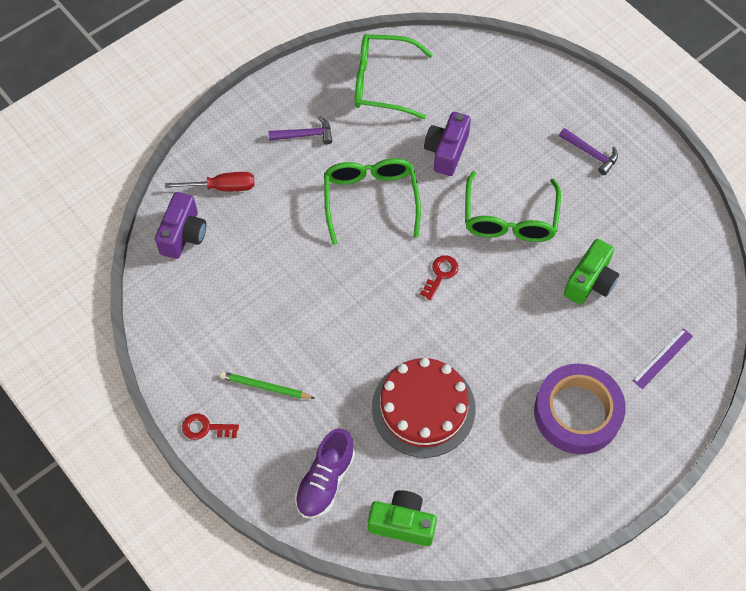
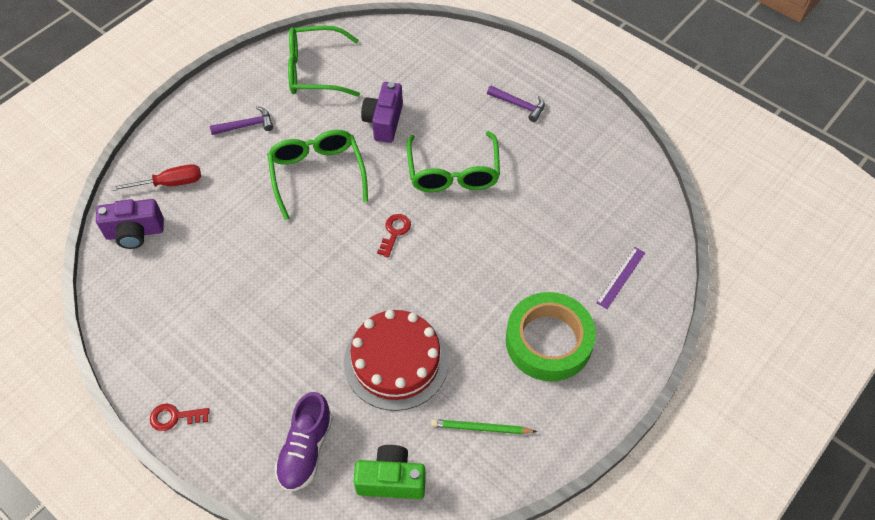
camera: 10 degrees left, 5 degrees down
purple camera [155,192,206,259] -> purple camera turned 75 degrees clockwise [96,199,164,249]
green pencil [220,371,315,399] -> green pencil moved to [431,419,537,434]
purple tape [534,363,626,454] -> green tape [506,292,596,382]
green camera [564,239,619,305] -> none

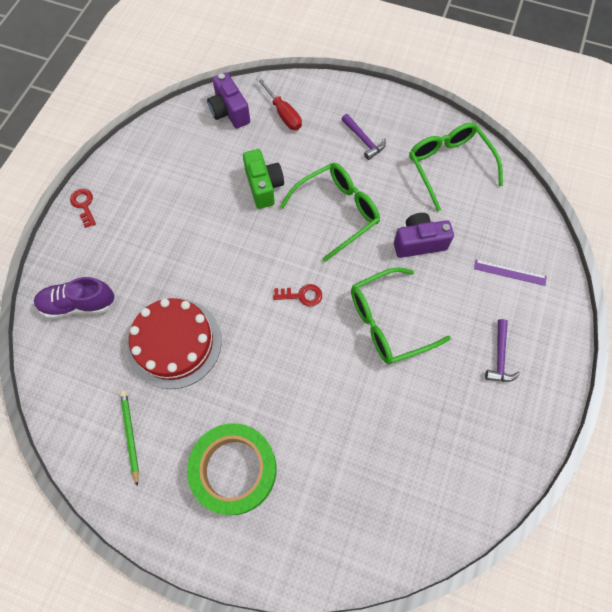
camera: 70 degrees right, 10 degrees up
green camera [353,445,426,499] -> green camera moved to [243,149,284,209]
purple ruler [596,247,645,309] -> purple ruler moved to [474,259,547,286]

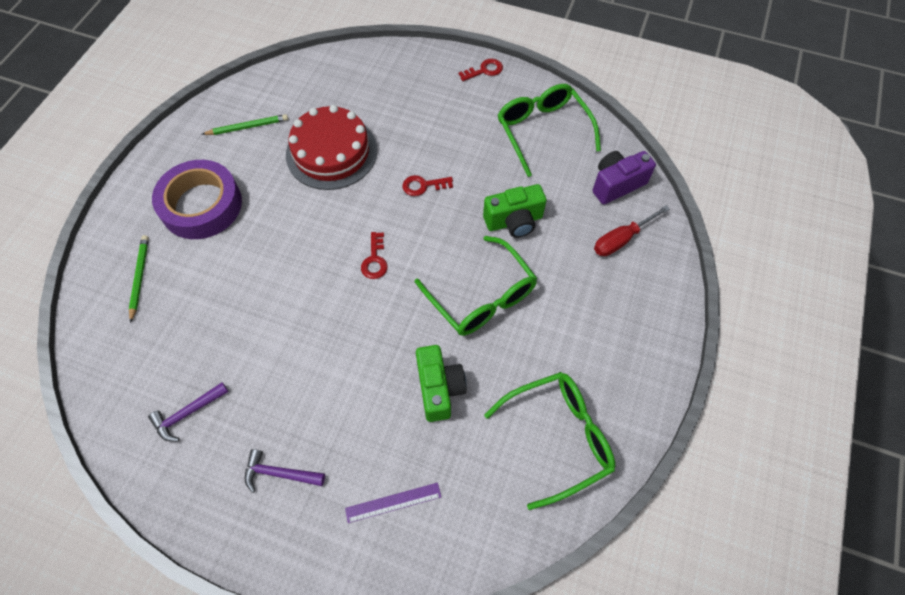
camera: 90 degrees right, 5 degrees down
purple shoe [34,277,115,319] -> none
green tape [187,423,276,515] -> purple tape [152,160,242,239]
purple hammer [342,114,386,160] -> purple hammer moved to [148,382,229,441]
green glasses [351,268,451,364] -> green glasses moved to [498,84,601,177]
purple camera [394,213,454,258] -> green camera [416,345,467,422]
purple ruler [474,259,547,286] -> purple ruler turned 60 degrees clockwise [345,483,441,523]
none -> green pencil [129,235,149,323]
none -> red key [403,175,453,196]

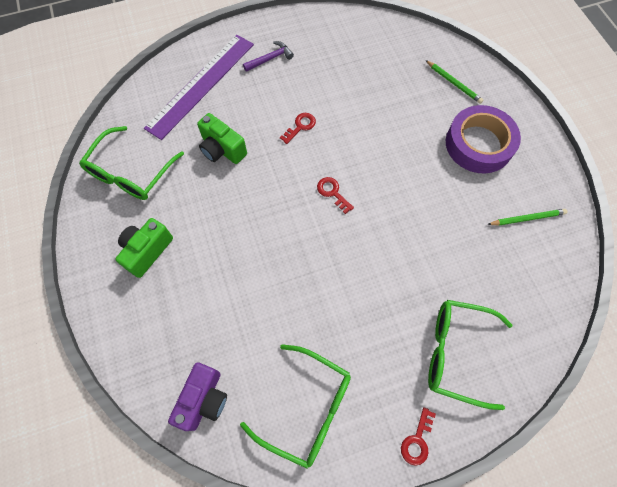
camera: 140 degrees right, 5 degrees up
purple hammer [148,382,229,441] -> none
green pencil [202,114,288,135] -> green pencil turned 135 degrees counterclockwise [487,209,567,225]
red cake [286,105,377,190] -> none
purple ruler [345,483,441,523] -> purple ruler [144,35,254,140], size x2.39
red key [403,175,453,196] -> red key moved to [280,113,316,144]
green glasses [415,236,537,336] -> green glasses moved to [428,300,512,410]
green camera [483,184,547,238] -> green camera moved to [115,218,173,278]
red screwdriver [594,205,670,256] -> none

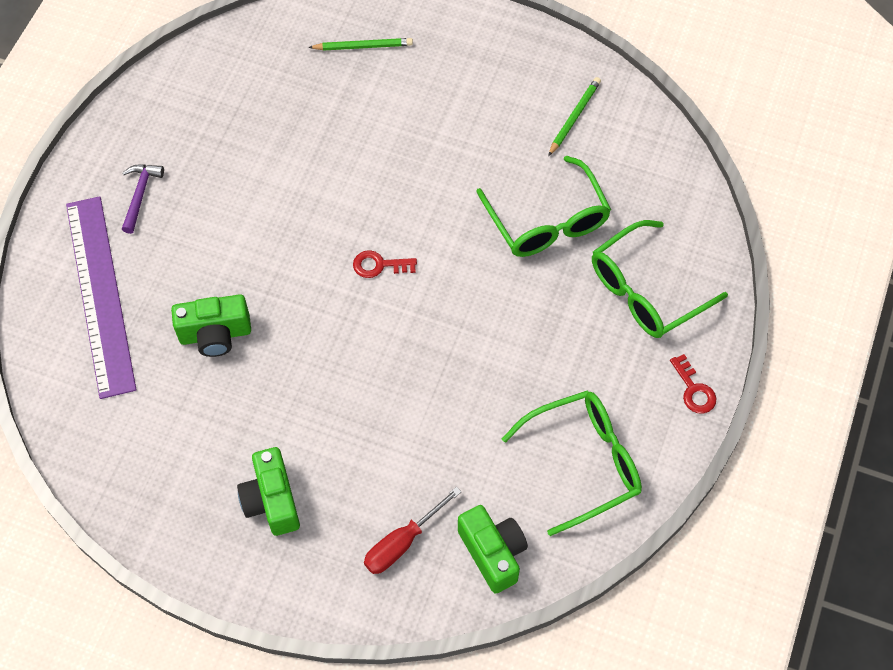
camera: 50 degrees left, 5 degrees down
green glasses [79,126,184,200] -> green glasses moved to [476,156,611,257]
purple camera [168,362,227,431] -> green camera [458,505,528,594]
red key [280,113,316,144] -> none
purple tape [446,105,521,173] -> none
none -> red screwdriver [364,487,461,574]

